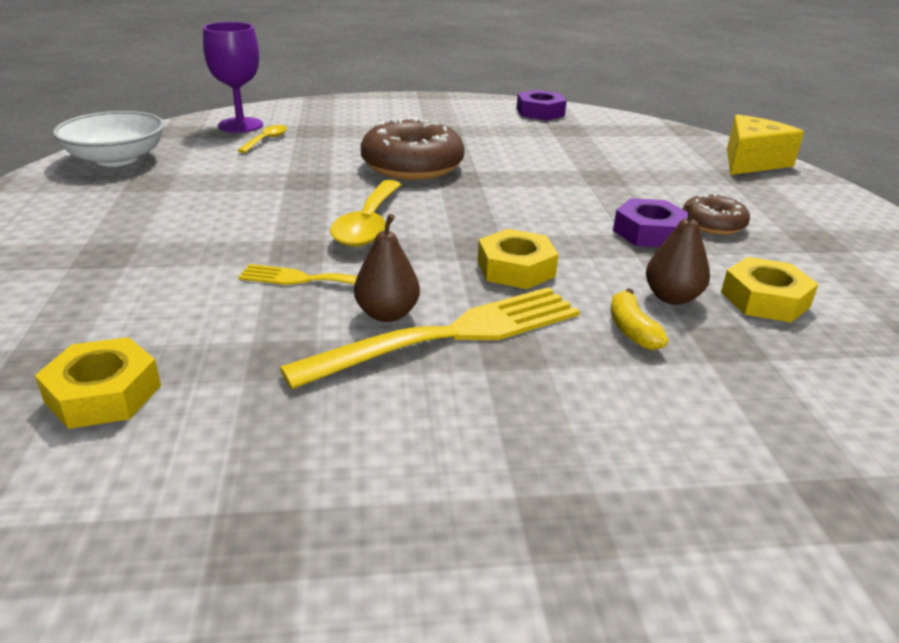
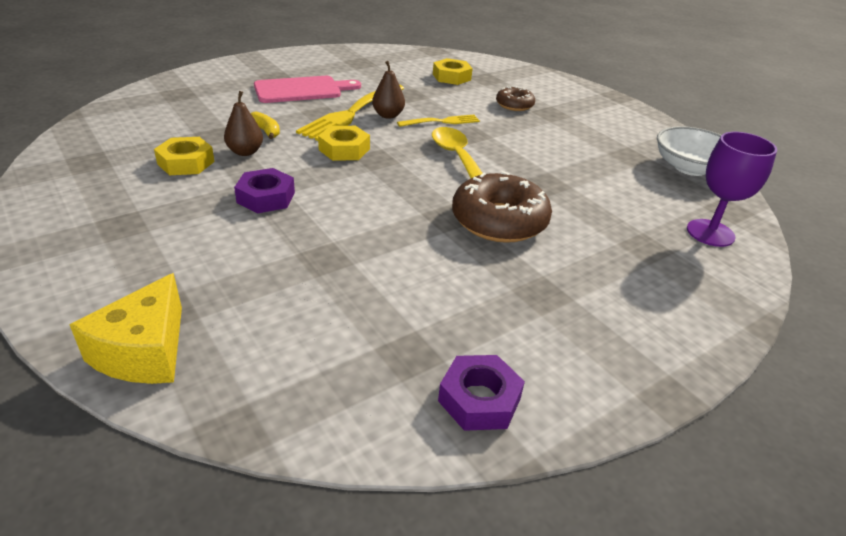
camera: 150 degrees right, 5 degrees up
yellow spoon [238,125,287,153] -> none
brown donut [683,193,750,235] -> brown donut moved to [496,86,535,111]
none -> pink cutting board [254,76,361,103]

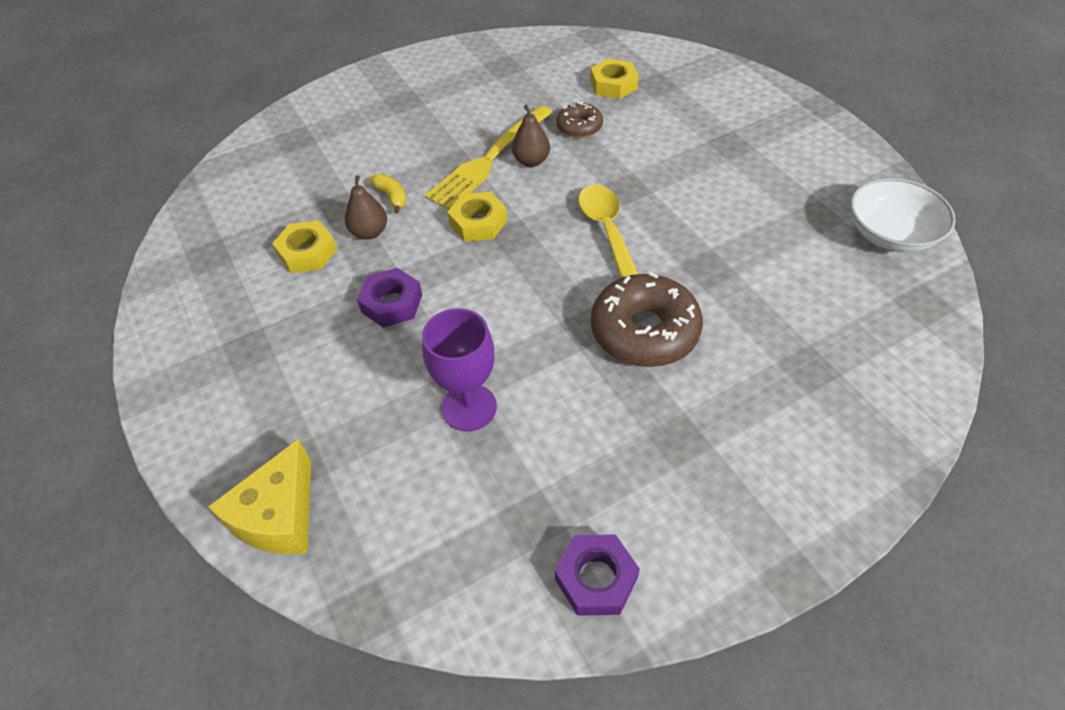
camera: 10 degrees right, 15 degrees up
pink cutting board [254,76,361,103] -> none
yellow fork [397,115,480,127] -> none
brown donut [496,86,535,111] -> brown donut moved to [556,102,603,138]
purple goblet [687,132,777,247] -> purple goblet moved to [422,308,497,432]

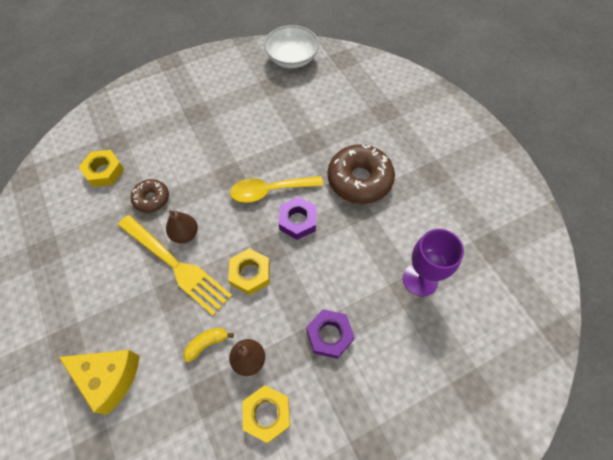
camera: 90 degrees left, 10 degrees up
yellow cheese [208,439,311,555] -> yellow cheese moved to [59,350,140,415]
purple nut [555,534,640,616] -> purple nut moved to [279,197,317,240]

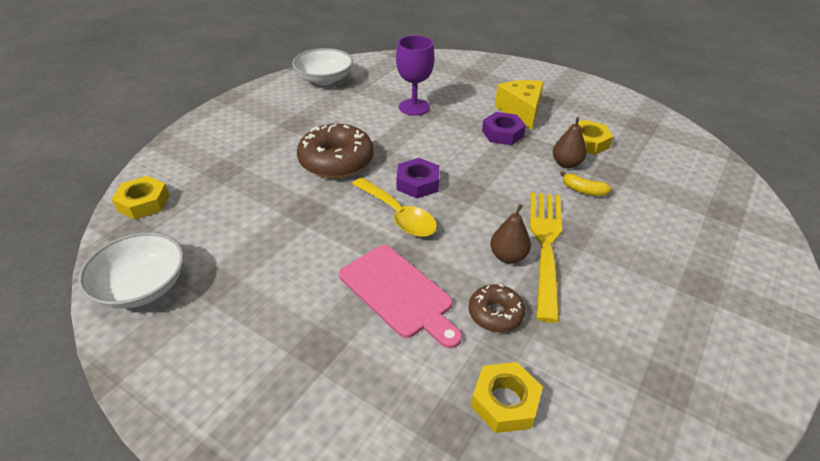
camera: 120 degrees left, 20 degrees down
yellow cheese [59,350,140,415] -> yellow cheese moved to [495,80,544,130]
yellow nut [228,248,270,295] -> yellow nut moved to [112,176,170,220]
none -> white bowl [292,48,353,85]
none -> pink cutting board [339,245,462,348]

